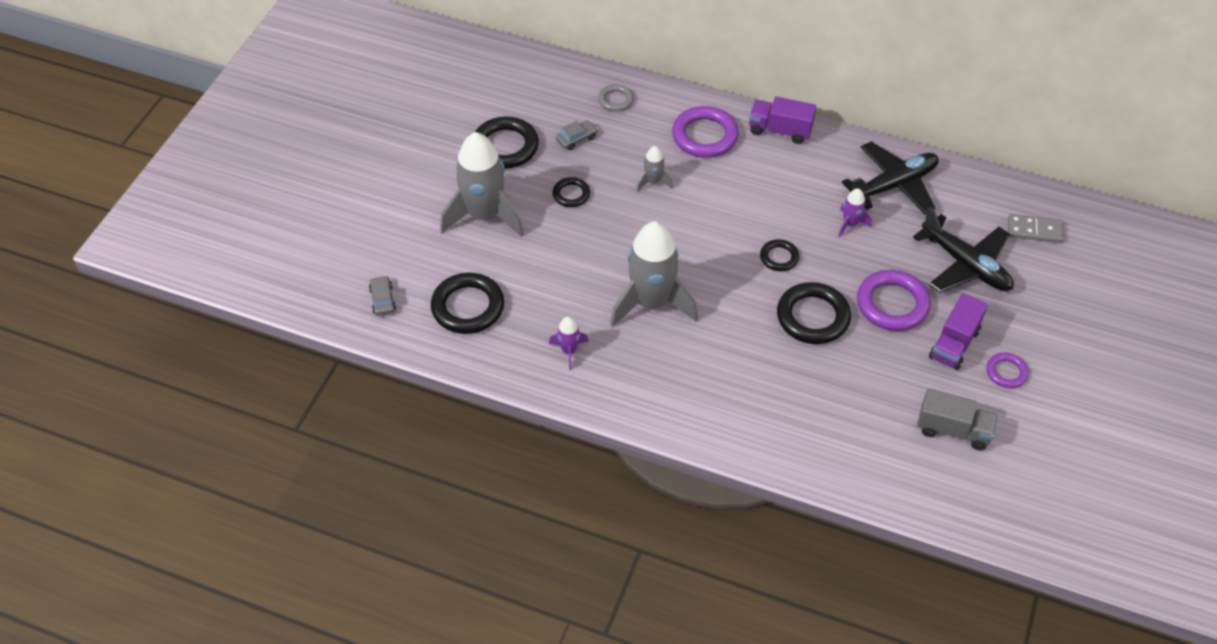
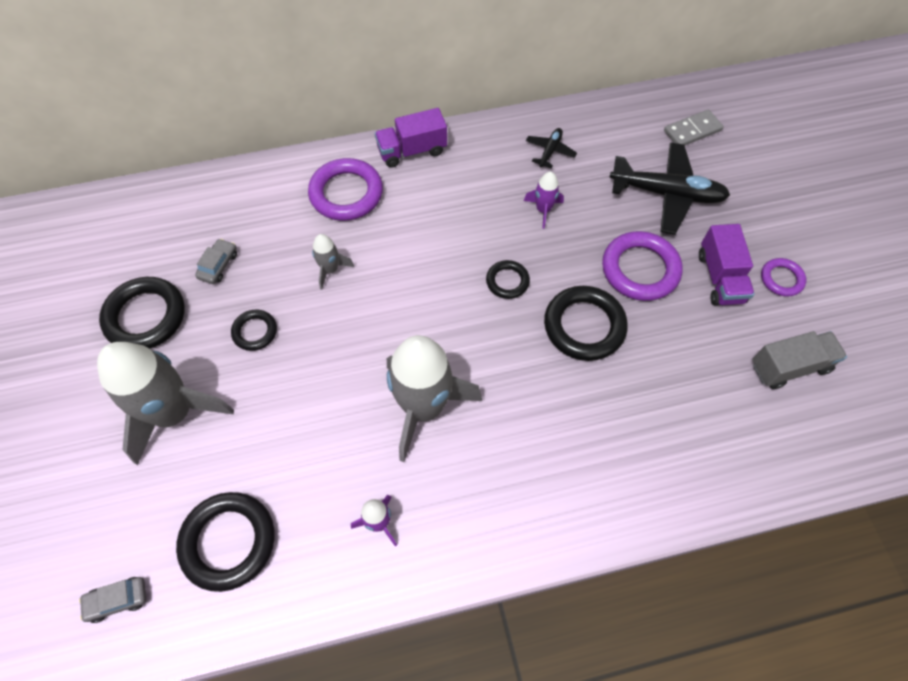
camera: 35 degrees left, 10 degrees up
grey car [369,276,396,316] -> grey car turned 60 degrees counterclockwise [79,577,146,623]
grey ring [598,84,634,111] -> none
black plane [842,141,939,214] -> black plane [526,128,577,168], size x0.48

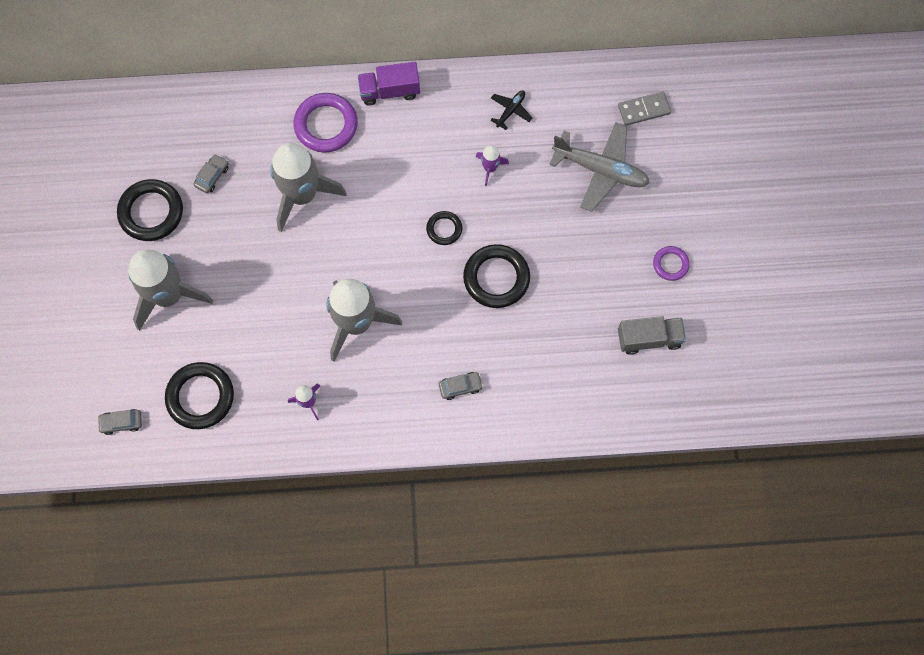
camera: 10 degrees right, 10 degrees up
black ring [231,309,277,351] -> none
grey rocket [312,234,354,290] -> grey rocket [270,143,347,232], size x2.23
purple ring [602,231,683,301] -> none
black plane [609,142,730,235] -> grey plane [549,122,650,212]
purple truck [699,224,754,305] -> none
none -> grey car [439,372,483,400]

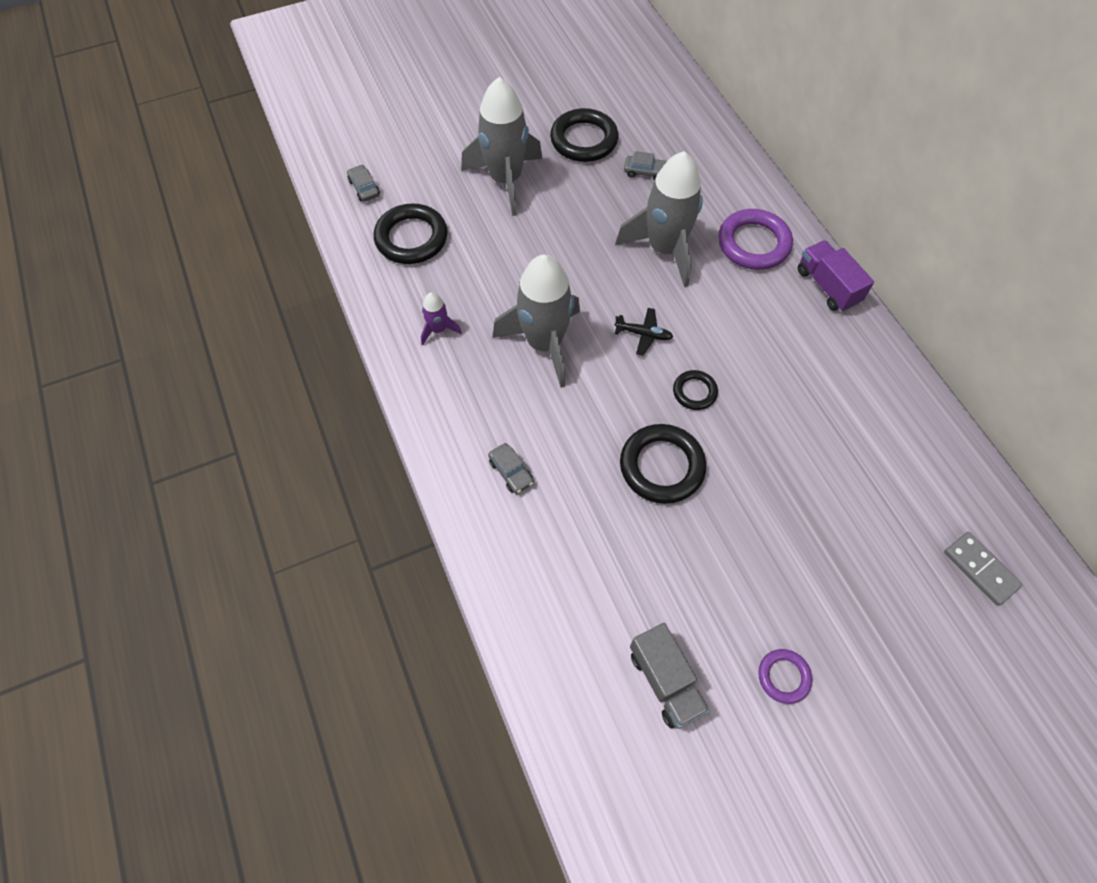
camera: 70 degrees right, 10 degrees down
purple rocket [476,145,509,186] -> none
black plane [490,90,532,130] -> black plane moved to [615,308,673,356]
grey plane [549,122,650,212] -> none

